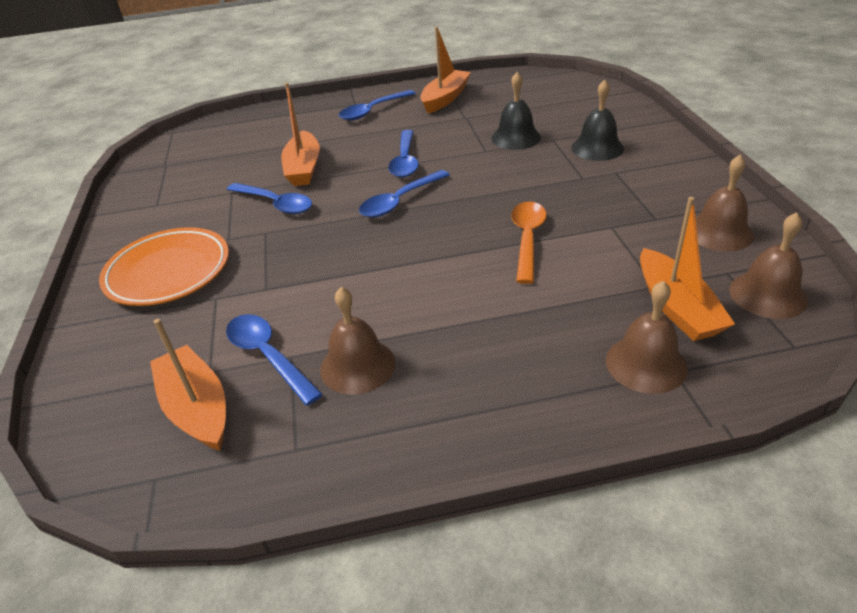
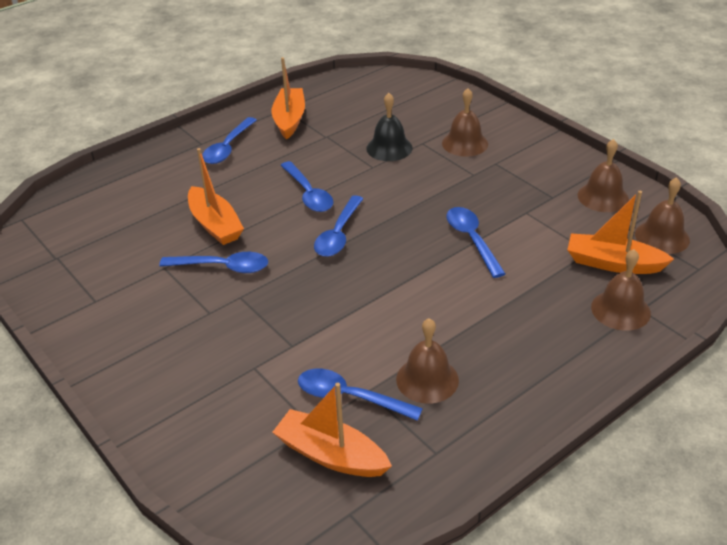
camera: 30 degrees left, 0 degrees up
orange plate [99,227,229,306] -> none
orange spoon [511,201,547,284] -> blue spoon [446,207,506,278]
black bell [571,80,624,161] -> brown bell [442,88,488,157]
orange boat [640,197,735,341] -> orange boat turned 150 degrees clockwise [567,191,674,274]

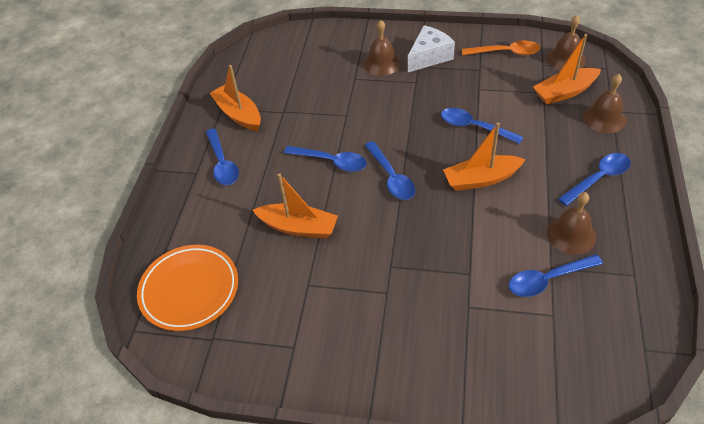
camera: 40 degrees left, 10 degrees up
blue spoon [159,252,268,273] -> blue spoon moved to [558,153,631,206]
orange boat [272,383,392,477] -> orange boat moved to [443,123,526,191]
black bell [366,93,413,161] -> none
brown bell [578,139,629,212] -> orange spoon [462,40,540,55]
none -> orange plate [137,245,238,331]
none -> white cheese [408,25,455,72]

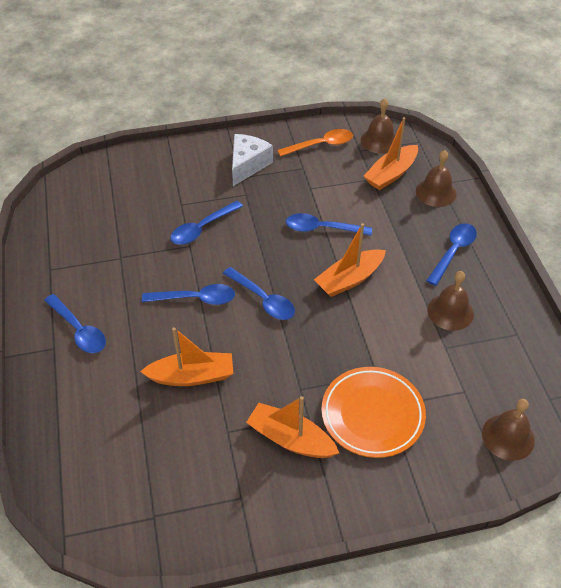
camera: 25 degrees left, 0 degrees up
orange plate [137,245,238,331] -> orange plate moved to [321,367,426,458]
orange boat [209,65,261,131] -> orange boat moved to [246,396,339,458]
brown bell [363,20,401,76] -> brown bell moved to [482,399,535,461]
blue spoon [509,254,603,297] -> blue spoon moved to [171,201,243,245]

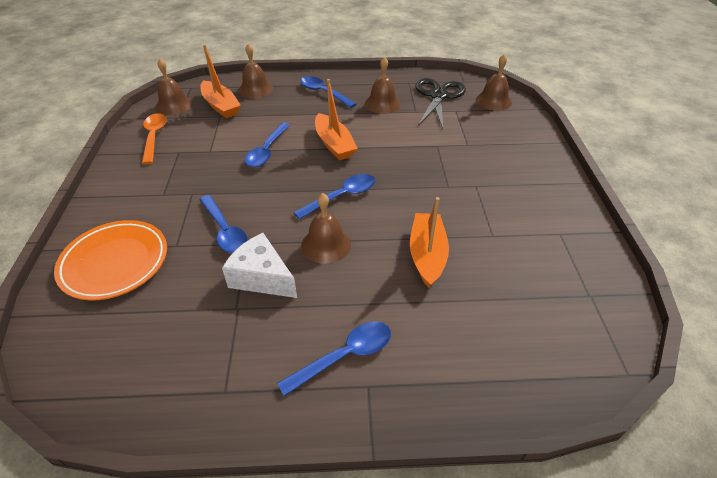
camera: 80 degrees left, 5 degrees down
blue spoon [142,284,235,305] -> brown bell [301,193,351,264]
white cheese [232,134,273,186] -> white cheese moved to [222,233,297,298]
orange boat [246,396,339,458] -> none
orange plate [321,367,426,458] -> orange plate moved to [54,220,167,301]
none -> black scissors [415,78,466,129]

